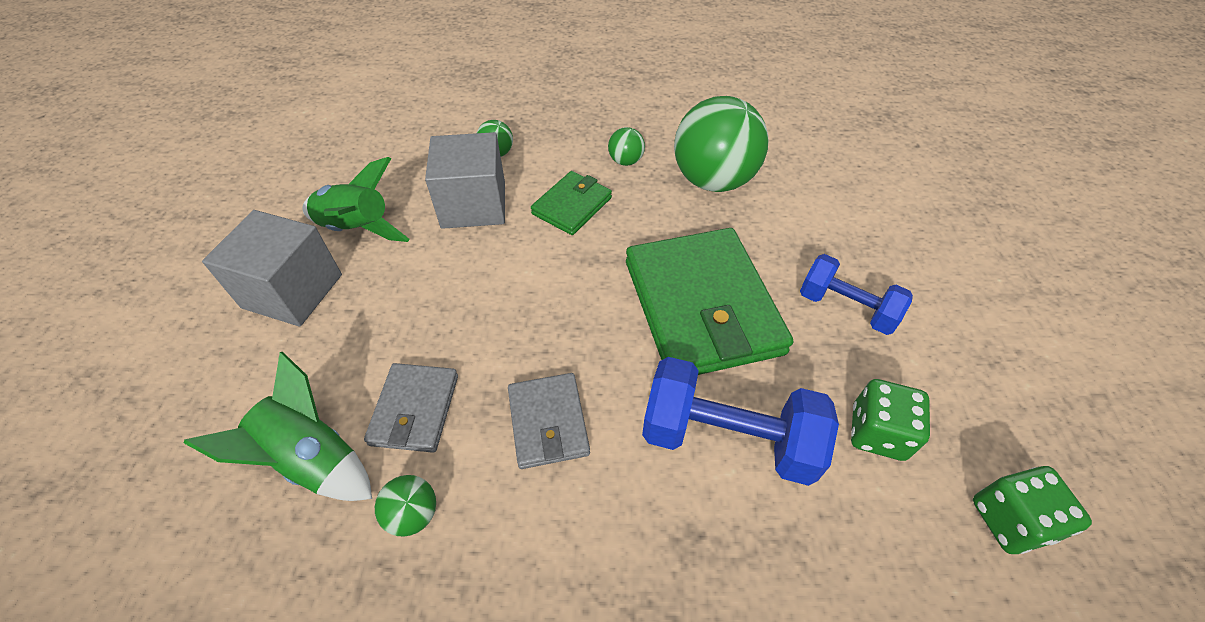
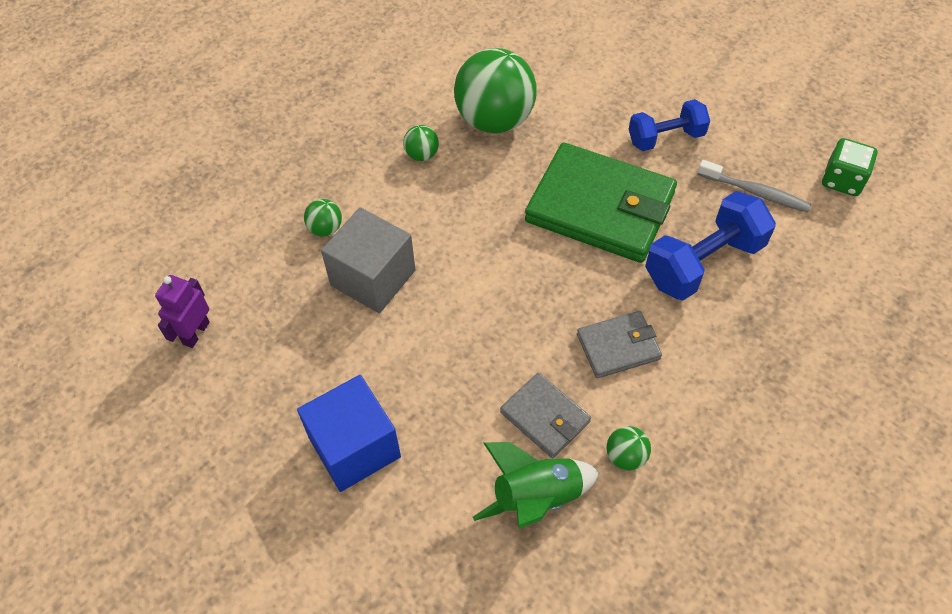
camera: 50 degrees left, 5 degrees up
grey cube [202,210,342,327] -> blue cube [297,375,401,492]
green rocket [302,157,410,242] -> none
grey wallet [508,373,590,469] -> grey wallet turned 45 degrees counterclockwise [577,311,662,378]
green wallet [531,171,612,235] -> none
green dice [851,379,930,461] -> grey toothbrush [697,160,811,212]
none -> purple robot [155,275,210,348]

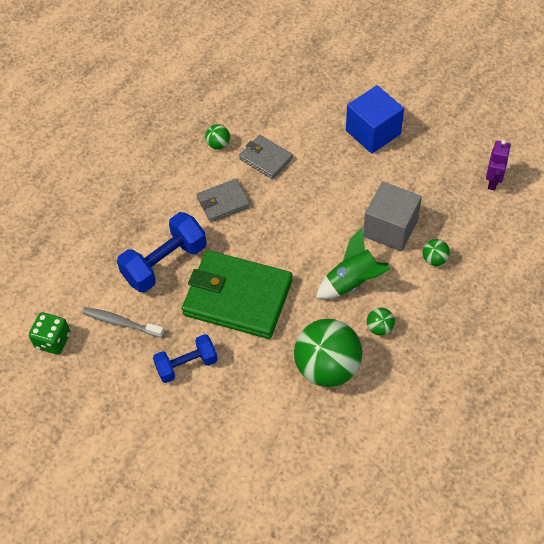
camera: 175 degrees right, 0 degrees up
green rocket [473,442,600,529] -> green rocket moved to [316,228,390,299]

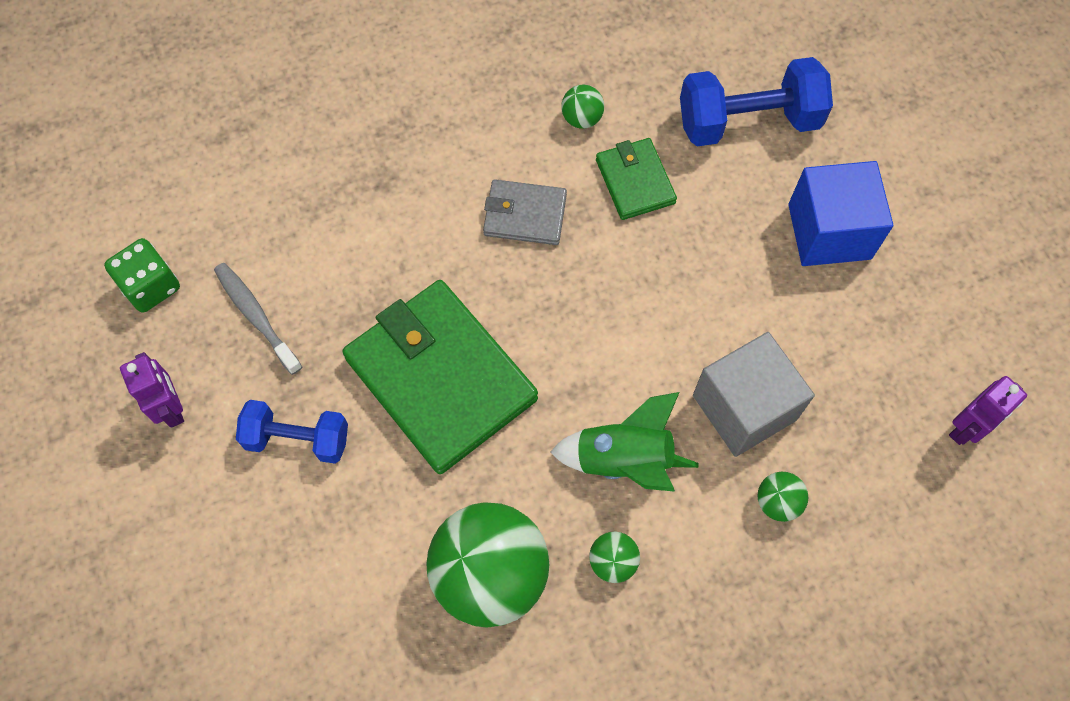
camera: 30 degrees right, 10 degrees up
blue dumbbell [117,212,207,293] -> blue dumbbell moved to [680,57,833,146]
grey wallet [239,135,293,179] -> green wallet [596,138,677,220]
none -> purple robot [120,352,184,428]

